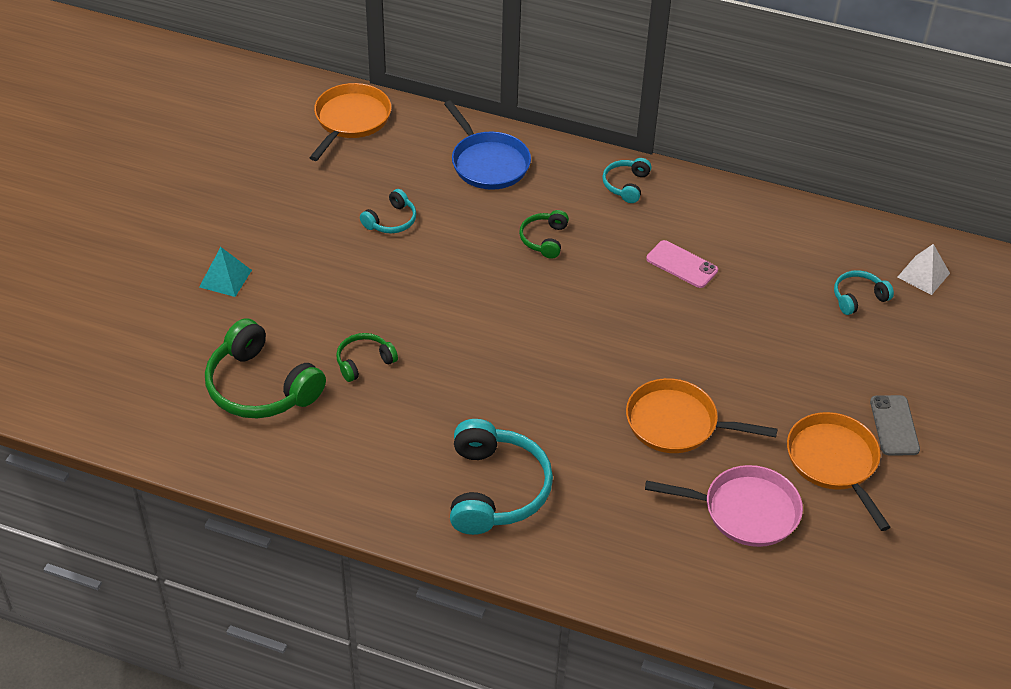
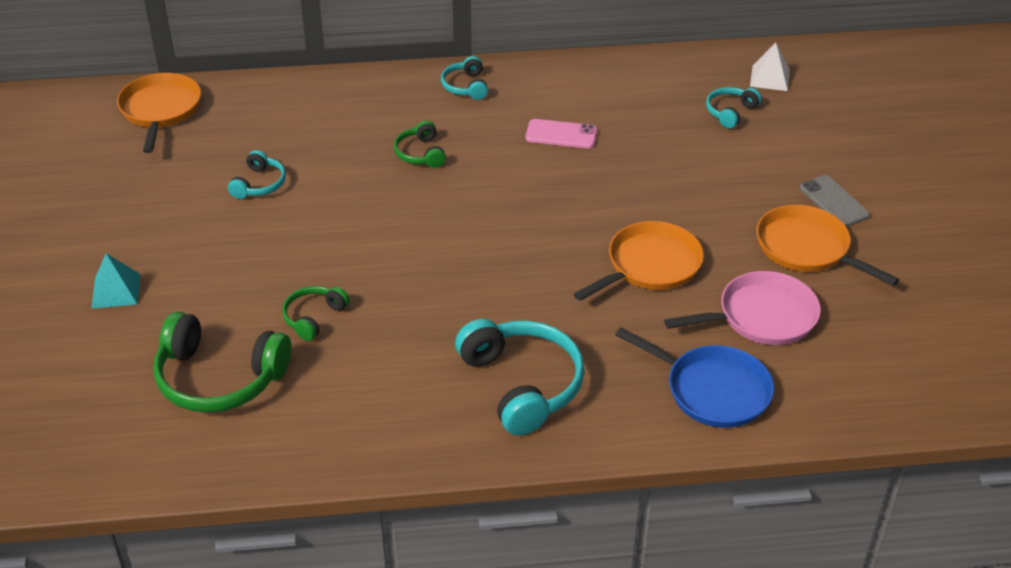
camera: 25 degrees left, 5 degrees down
blue pan [444,101,531,190] -> blue pan moved to [615,327,774,428]
orange pan [626,378,778,453] -> orange pan turned 150 degrees clockwise [574,221,704,301]

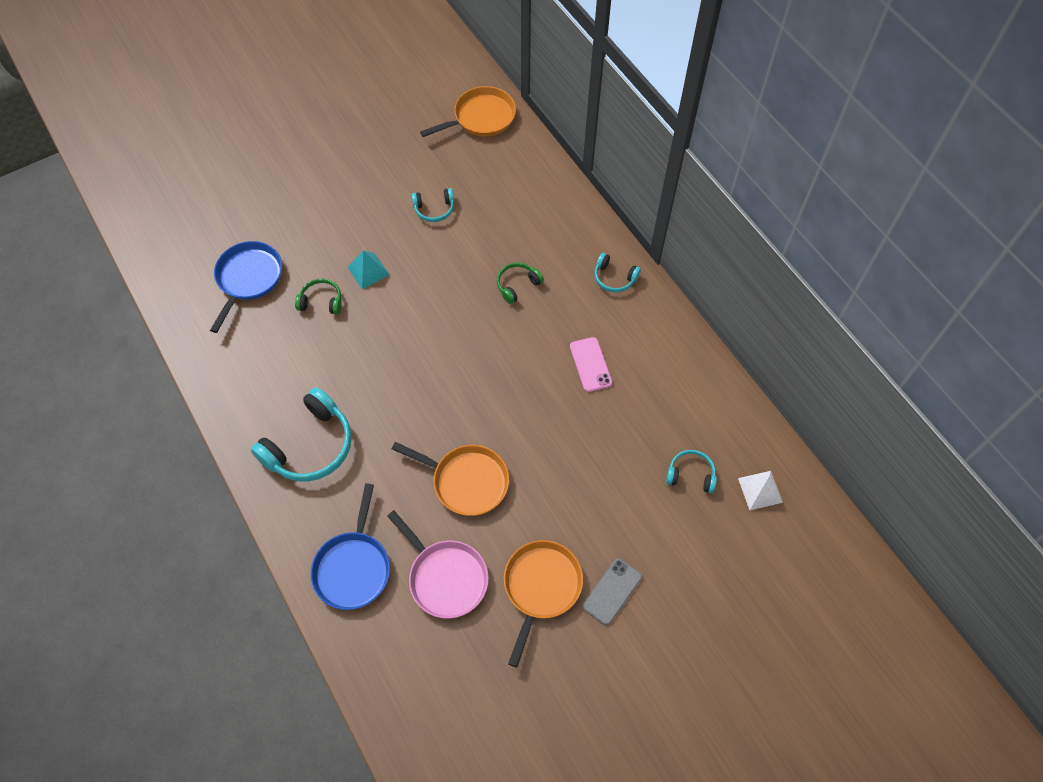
camera: 65 degrees right, 20 degrees up
turquoise pyramid [91,253,140,309] -> turquoise pyramid moved to [347,250,389,289]
green headphones [153,312,291,413] -> blue pan [210,241,282,333]
turquoise headphones [441,56,488,100] -> turquoise headphones turned 120 degrees counterclockwise [594,253,641,292]

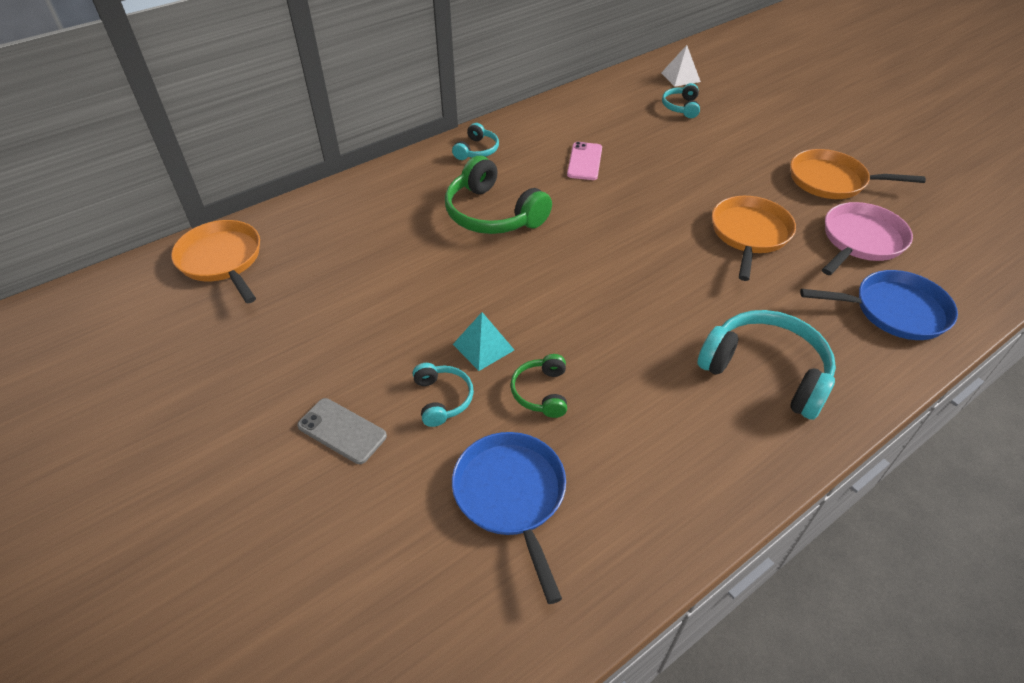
camera: 95 degrees left, 15 degrees down
blue pan [210,241,282,333] -> blue pan turned 60 degrees clockwise [452,432,566,604]
turquoise headphones [412,188,454,222] -> turquoise headphones moved to [413,363,474,427]
green headphones [497,262,544,304] -> green headphones [445,156,552,234], size x1.92
pink phone [570,337,612,392] -> pink phone turned 60 degrees counterclockwise [567,142,602,180]
grey phone [583,558,642,625] -> grey phone moved to [297,398,387,464]

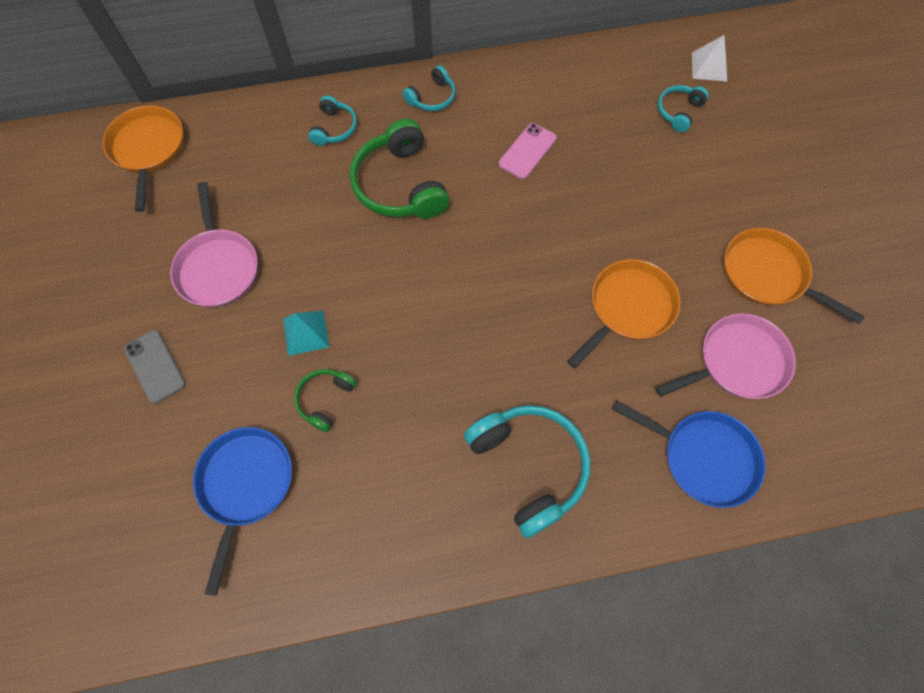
camera: 25 degrees right, 20 degrees up
turquoise headphones [413,363,474,427] -> turquoise headphones moved to [308,95,357,146]
none -> pink pan [170,182,258,307]

